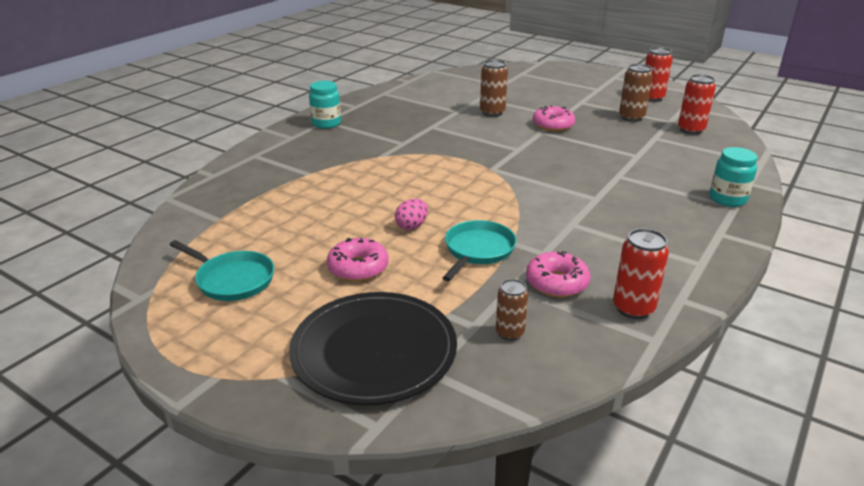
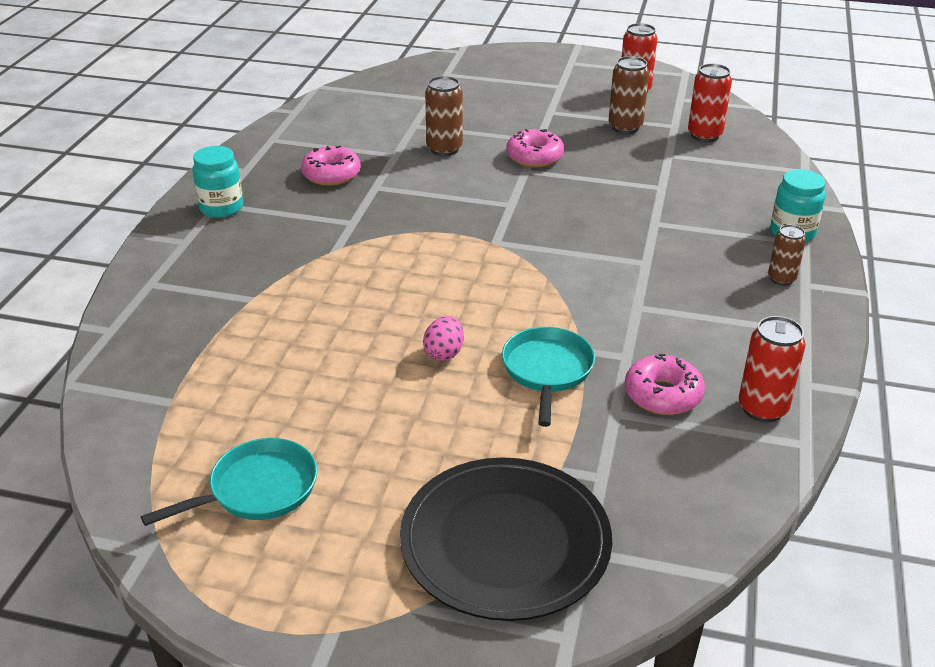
camera: 20 degrees left, 5 degrees up
turquoise pan [170,240,274,301] -> turquoise pan turned 45 degrees counterclockwise [141,438,317,526]
pink donut [327,238,389,281] -> pink donut moved to [301,146,361,186]
brown can [496,279,528,341] -> brown can moved to [768,225,806,286]

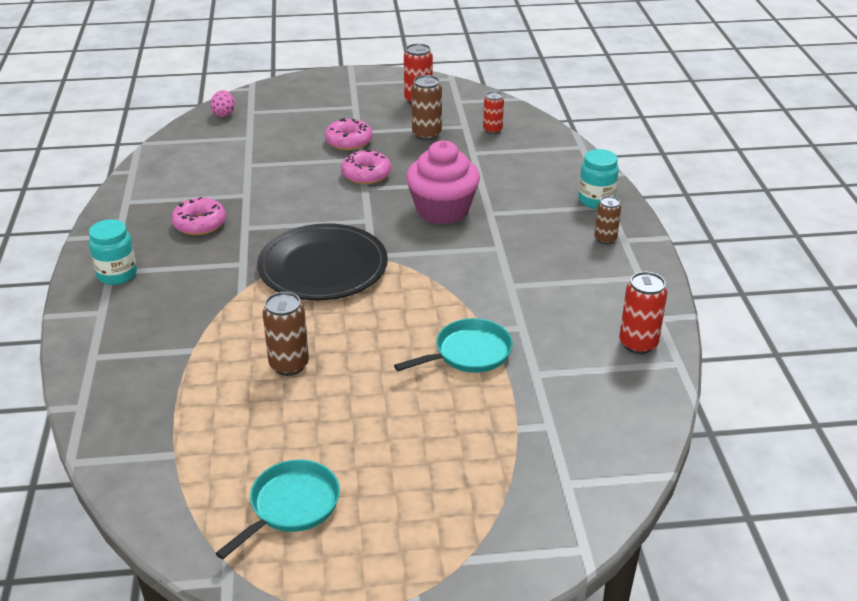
camera: 20 degrees left, 0 degrees up
black plate [400,457,612,621] -> black plate moved to [257,223,388,300]
pink egg [423,316,464,361] -> pink egg moved to [210,90,235,117]
brown can [425,76,463,156] -> brown can moved to [263,292,309,376]
turquoise pan [502,327,595,427] -> turquoise pan turned 75 degrees clockwise [394,318,513,373]
pink donut [625,354,705,415] -> pink donut moved to [325,118,372,150]
red can [688,64,732,142] -> red can [483,91,504,134], size x0.66
none -> pink cupcake [406,141,480,224]

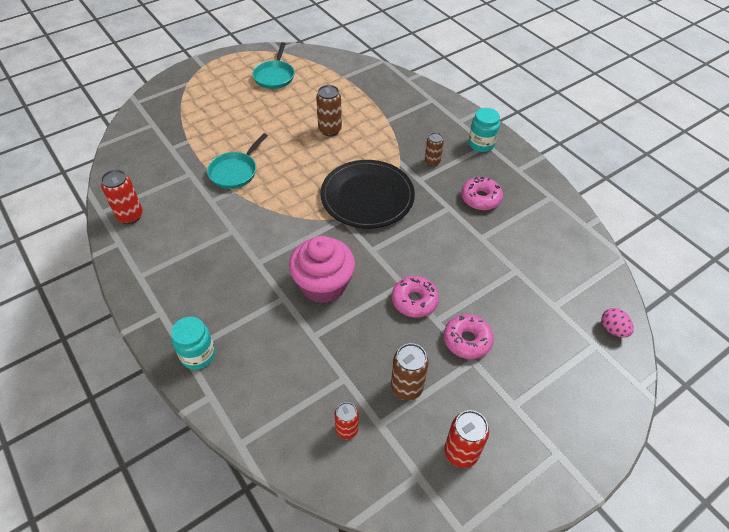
camera: 150 degrees right, 15 degrees up
brown can [594,196,621,245] -> brown can moved to [425,133,444,167]

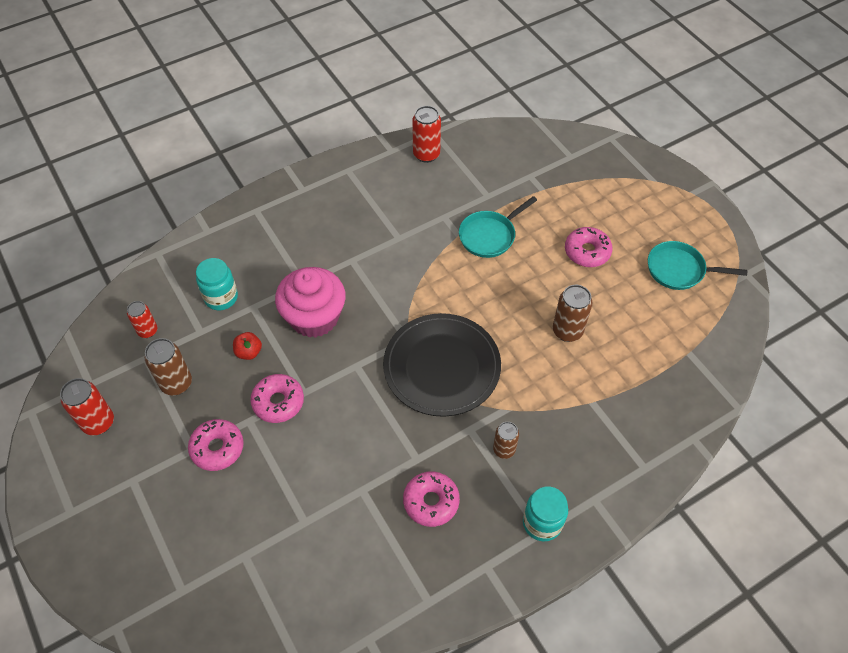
camera: 95 degrees right, 5 degrees up
turquoise jar [171,317,215,370] -> turquoise jar moved to [196,258,238,310]
turquoise pan [207,133,268,189] -> turquoise pan turned 75 degrees counterclockwise [459,196,537,258]
pink egg [602,308,634,337] -> none
none -> red apple [233,332,262,360]
none -> pink donut [565,227,613,267]

